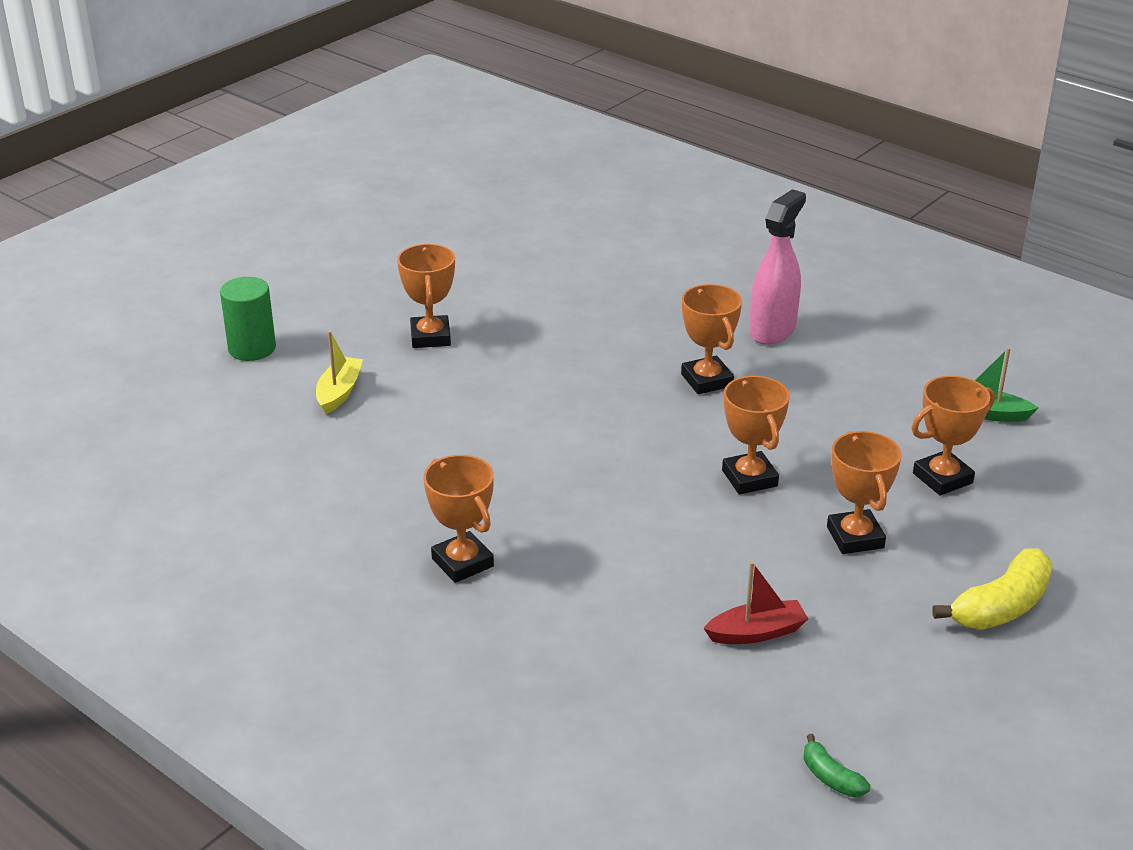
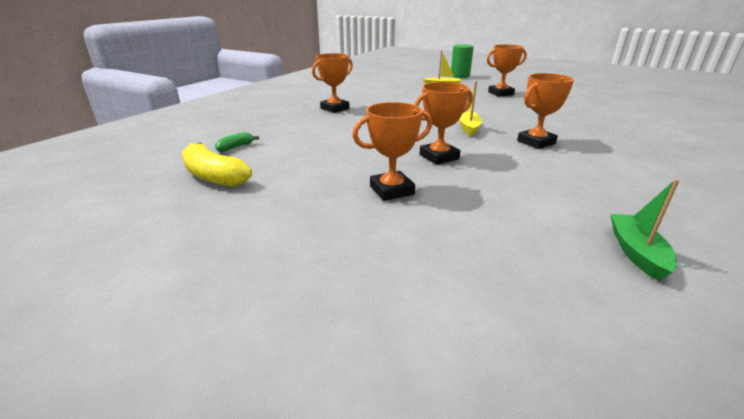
camera: 80 degrees right, 5 degrees down
red boat [703,561,808,644] -> none
pink spray bottle [749,189,806,345] -> none
green banana [803,734,870,797] -> green banana moved to [215,132,259,152]
orange trophy [912,376,995,495] -> none
yellow banana [932,548,1053,630] -> yellow banana moved to [182,143,252,187]
none -> yellow boat [459,81,482,137]

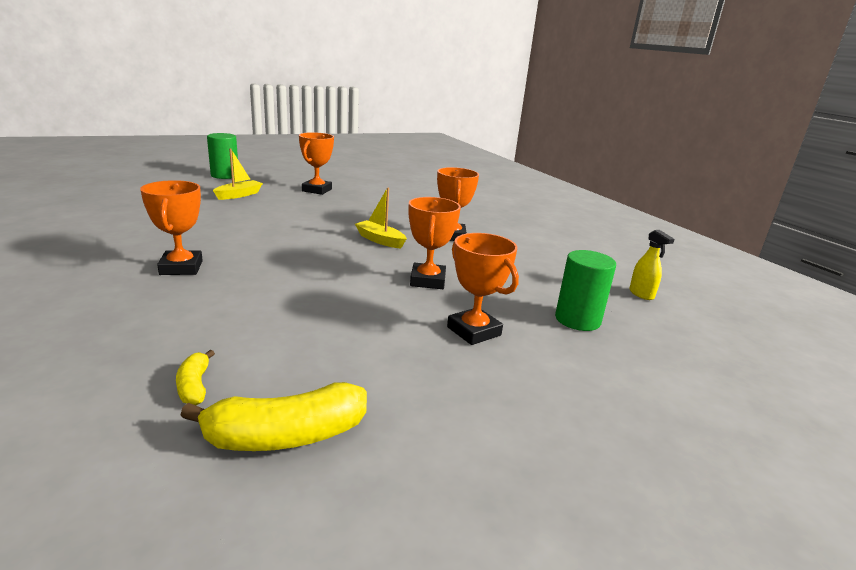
camera: 60 degrees left, 5 degrees down
green banana [215,132,259,152] -> yellow banana [176,350,215,405]
orange trophy [352,102,432,201] -> orange trophy turned 45 degrees counterclockwise [447,233,519,345]
green boat [611,179,680,281] -> yellow spray bottle [629,230,675,300]
none -> green cylinder [555,250,616,331]

